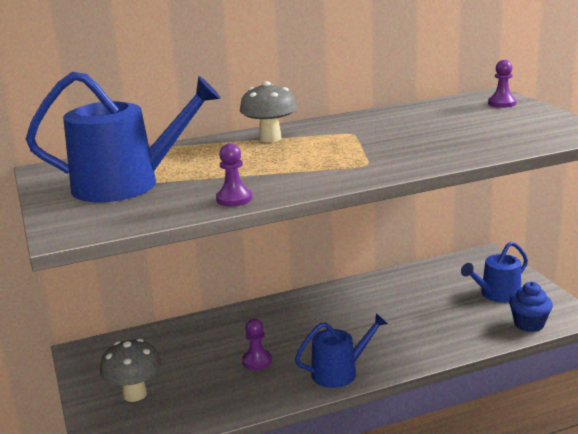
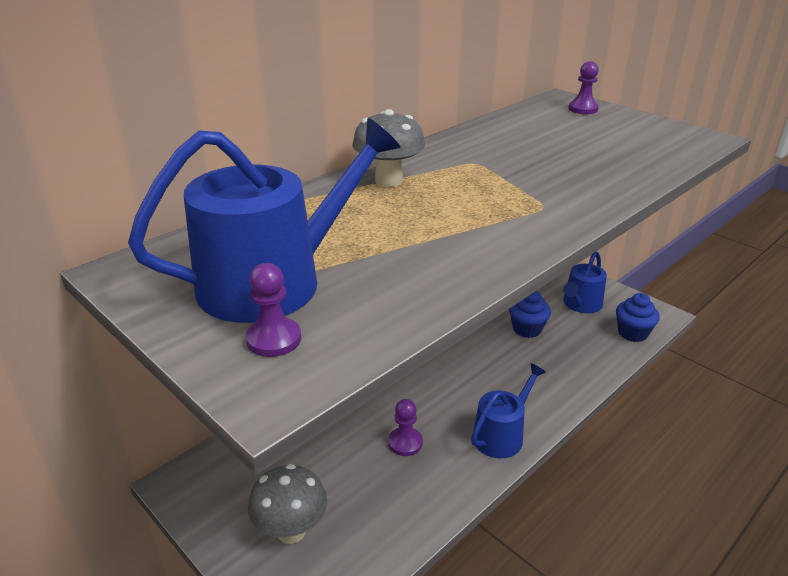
camera: 25 degrees left, 10 degrees up
purple pawn [216,143,252,206] -> purple pawn moved to [246,263,301,357]
none -> blue cupcake [509,291,551,338]

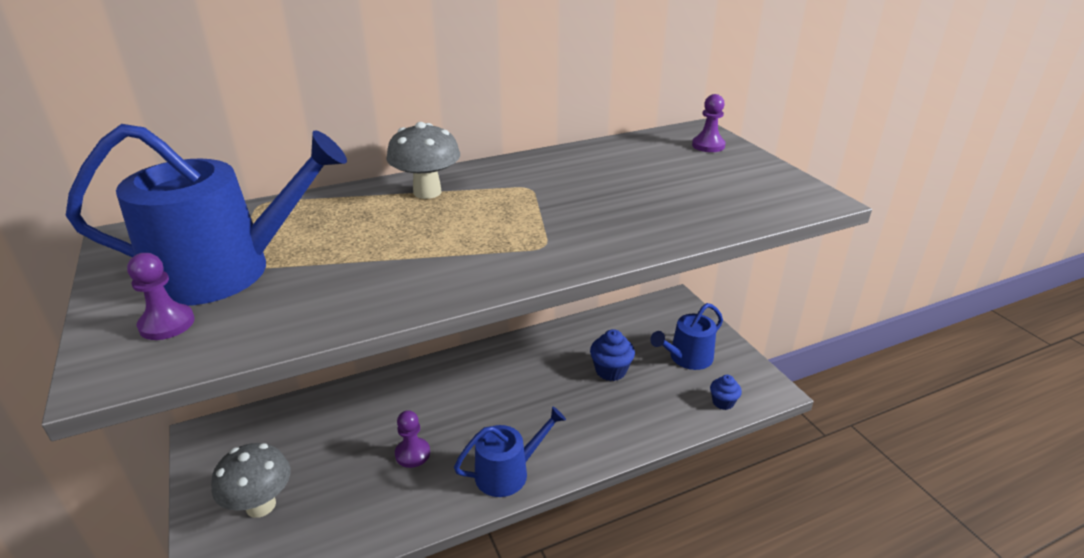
camera: 20 degrees right, 0 degrees up
blue cupcake [616,293,660,342] -> blue cupcake [710,375,742,410], size x0.66

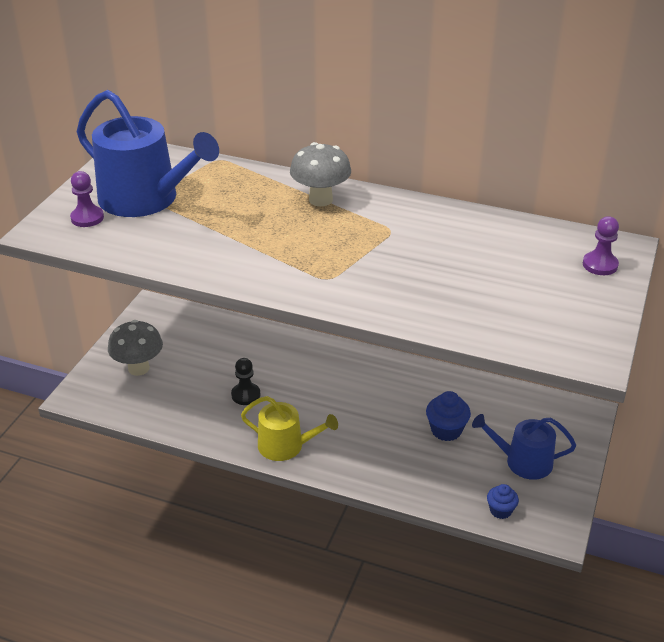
camera: 45 degrees right, 5 degrees up
purple pawn [395,410,430,468] -> black pawn [231,358,260,405]
blue watering can [454,407,566,497] -> yellow watering can [241,396,338,461]

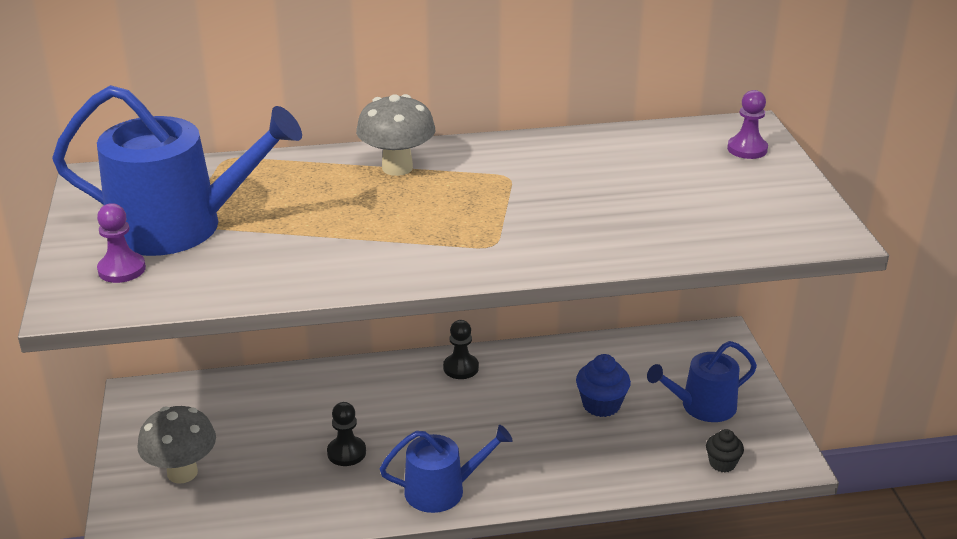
camera: 30 degrees left, 5 degrees down
yellow watering can [241,396,338,461] -> blue watering can [380,425,513,513]
blue cupcake [487,484,519,519] -> black cupcake [706,429,744,472]
none -> black pawn [443,320,479,379]

